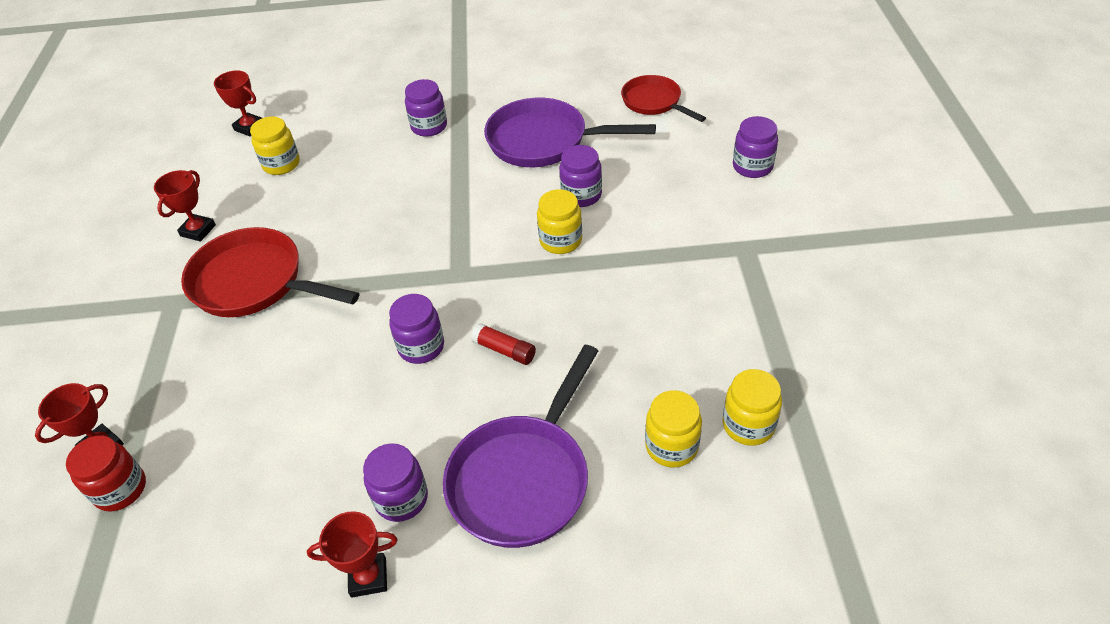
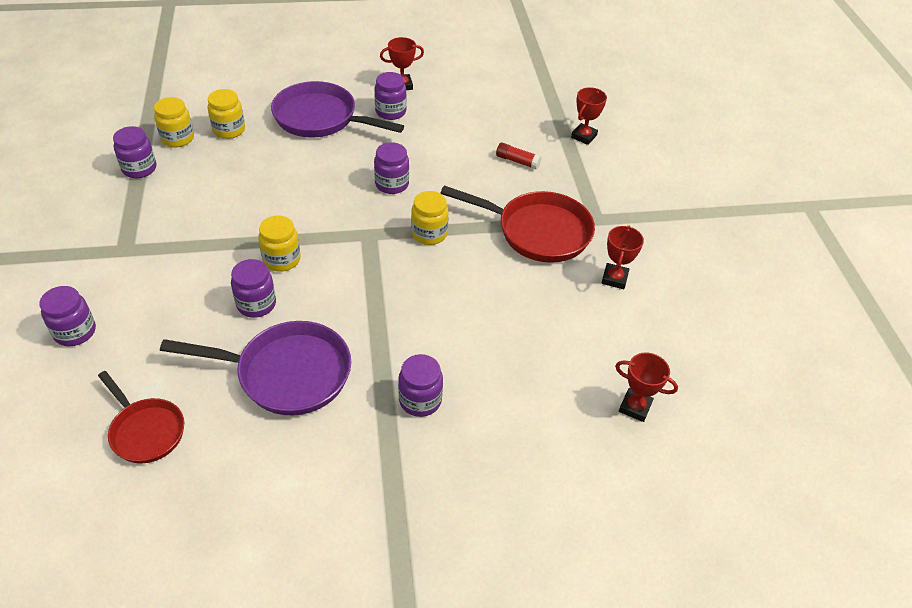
camera: 170 degrees right, 0 degrees up
red jar [66,435,146,511] -> none
yellow jar [250,117,300,175] -> yellow jar moved to [411,191,448,245]
purple pan [443,345,598,548] -> purple pan turned 90 degrees counterclockwise [271,81,404,138]
red glue stick [471,323,536,365] -> red glue stick moved to [496,143,542,170]
none -> purple jar [113,126,156,178]

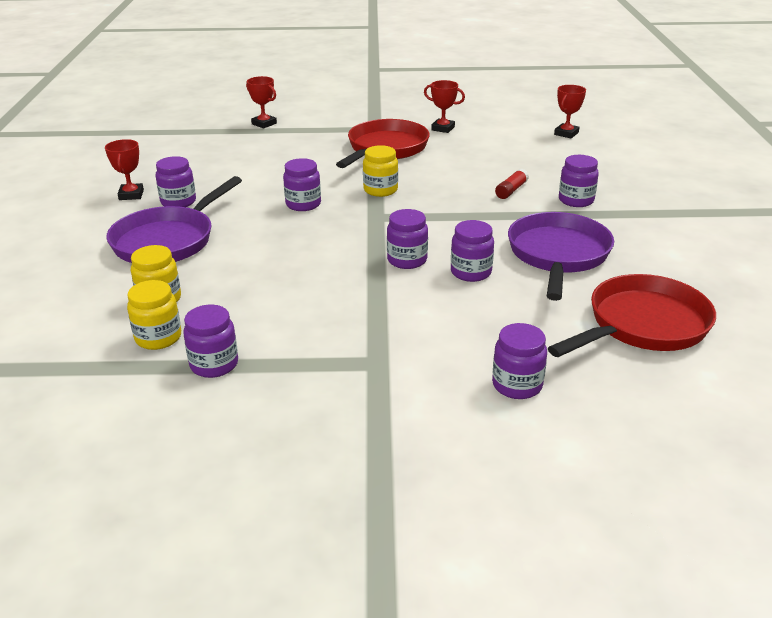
camera: 80 degrees left, 15 degrees down
red pan [98,371,184,464] -> red pan [548,274,716,357], size x1.62
yellow jar [258,216,301,272] -> purple jar [387,209,428,269]
red glue stick [496,143,542,170] -> red glue stick moved to [495,169,529,199]

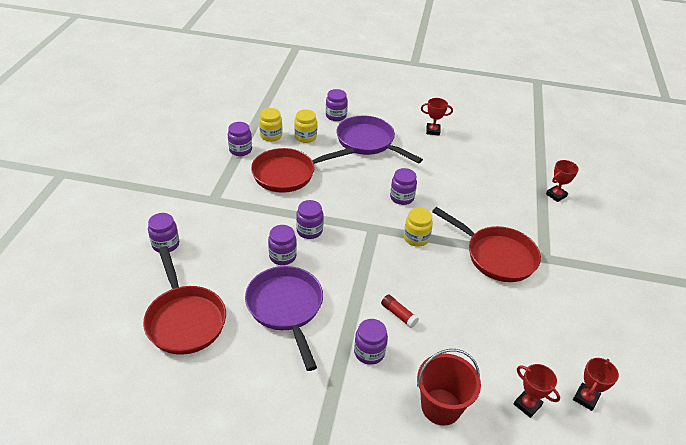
camera: 100 degrees right, 10 degrees up
purple jar [156,156,196,207] -> purple jar moved to [326,89,348,121]
red trophy [424,80,465,133] -> red trophy moved to [573,358,619,411]
purple pan [508,212,614,301] -> purple pan turned 135 degrees counterclockwise [245,266,323,371]
none -> red pan [251,147,354,193]
none -> red bucket [417,349,481,426]

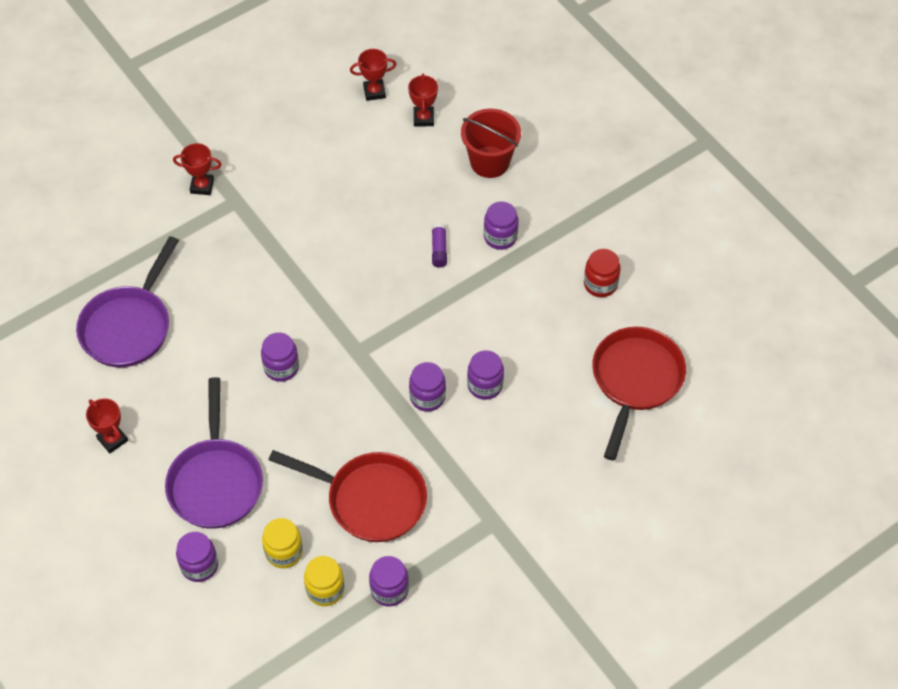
camera: 135 degrees left, 15 degrees up
purple jar [148,213,179,252] -> none
purple pan [245,266,323,371] -> purple pan moved to [76,236,179,367]
red glue stick [381,294,419,328] -> purple glue stick [432,222,447,268]
yellow jar [404,208,433,247] -> none
red pan [432,207,541,282] -> none
red trophy [546,160,579,202] -> red trophy moved to [173,143,222,195]
none -> red jar [584,249,621,297]

